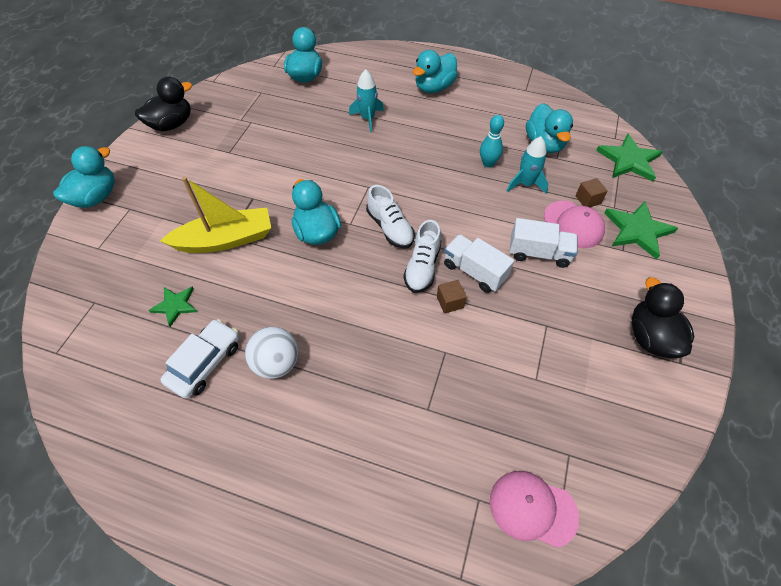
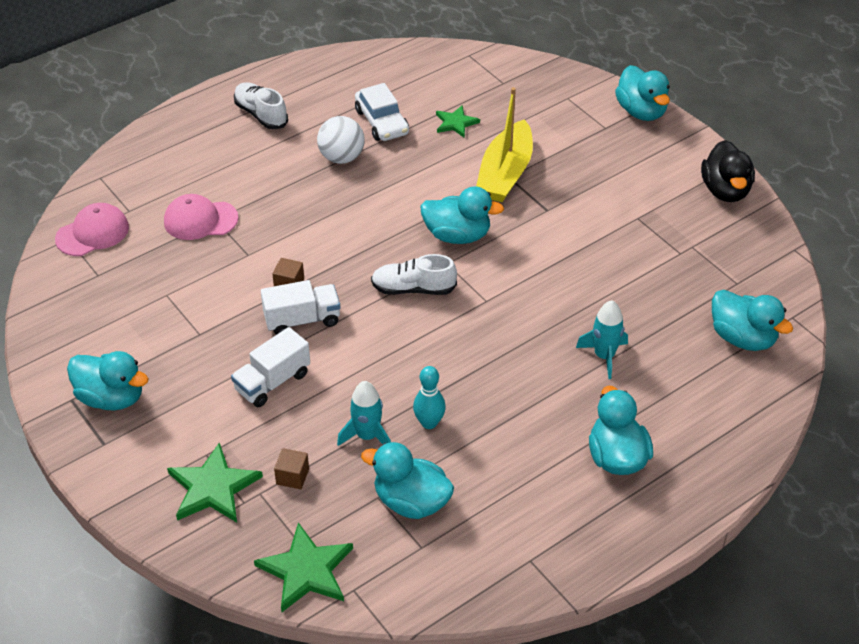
camera: 125 degrees right, 10 degrees down
white shoe [404,220,441,293] -> white shoe moved to [234,82,288,129]
pink cap [544,201,605,248] -> pink cap moved to [164,194,238,240]
black duck [632,277,695,358] -> turquoise duck [67,351,148,411]

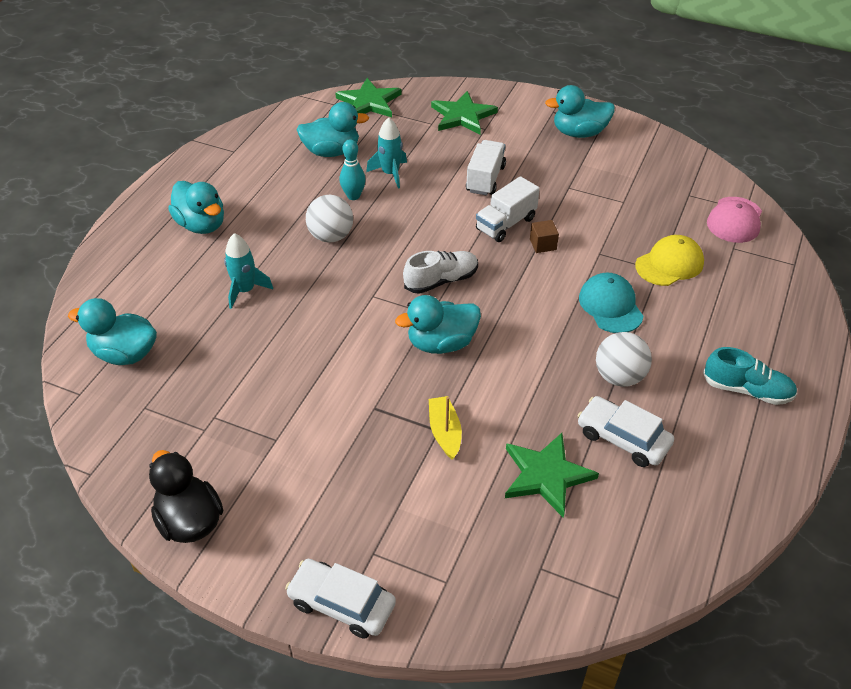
camera: 150 degrees right, 0 degrees up
pink cap [164,194,238,240] -> yellow cap [635,235,704,286]
white shoe [234,82,288,129] -> turquoise shoe [703,347,797,405]
brown cube [274,448,309,489] -> none
green star [436,105,480,138] -> green star [505,433,599,518], size x1.65
yellow boat [476,87,533,202] -> yellow boat [429,396,462,460], size x0.55
turquoise duck [615,65,670,121] -> white car [285,559,396,639]
none -> white ball [306,195,353,243]
none -> turquoise cap [579,273,644,333]

